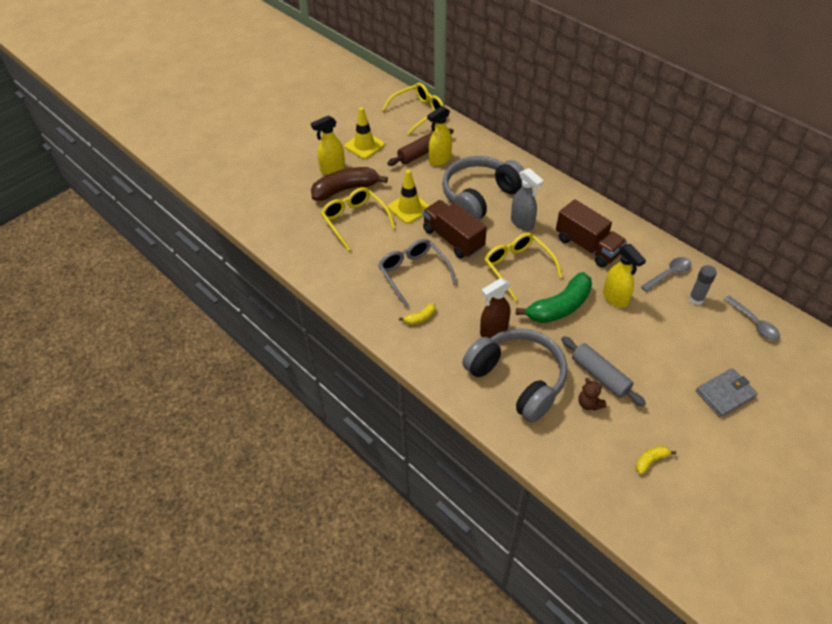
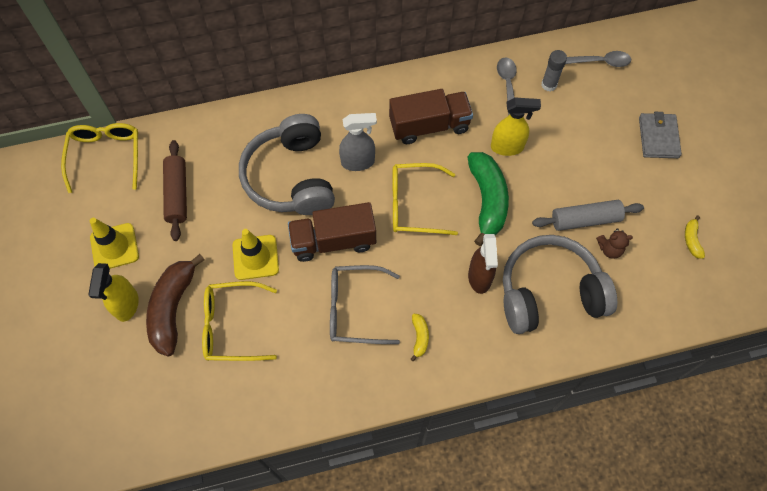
camera: 60 degrees left, 15 degrees up
yellow spray bottle [427,106,452,166] -> none

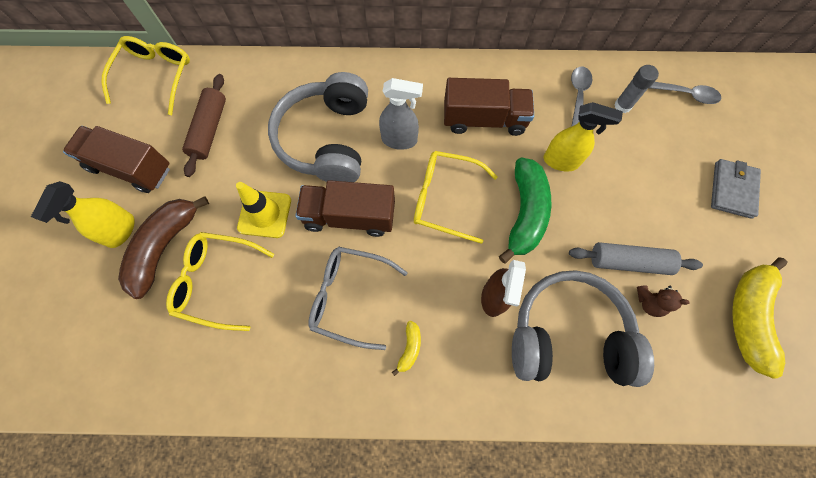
camera: 15 degrees right, 5 degrees up
yellow traffic cone [90,218,139,269] -> brown truck [63,126,170,193]
yellow banana [685,216,705,259] -> yellow banana [732,257,788,379], size x2.24

